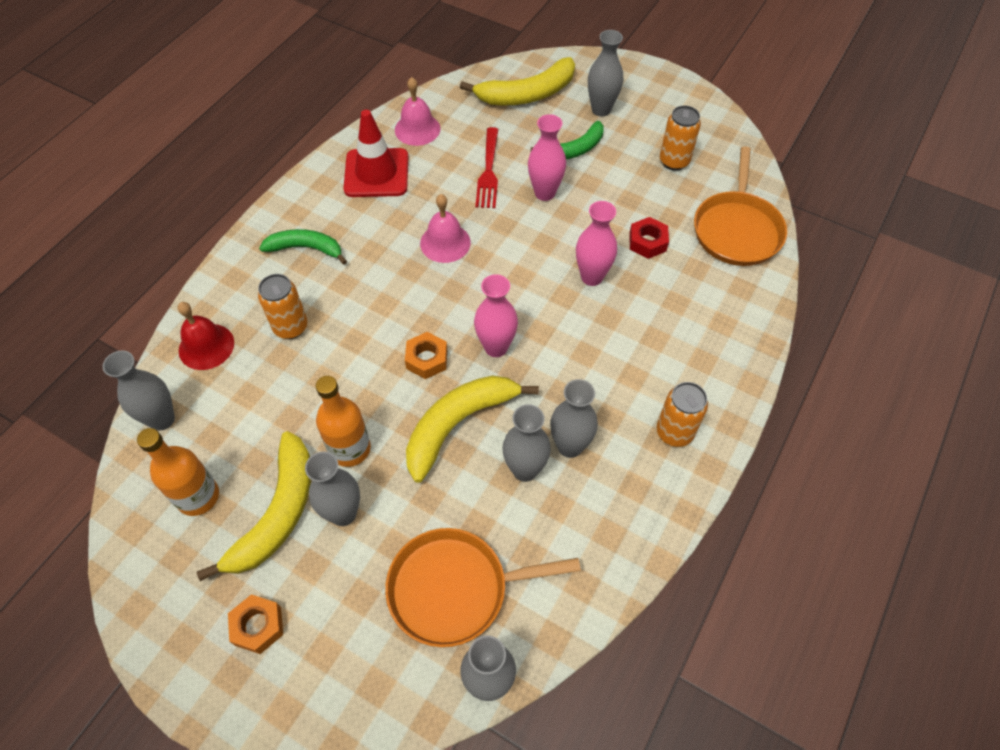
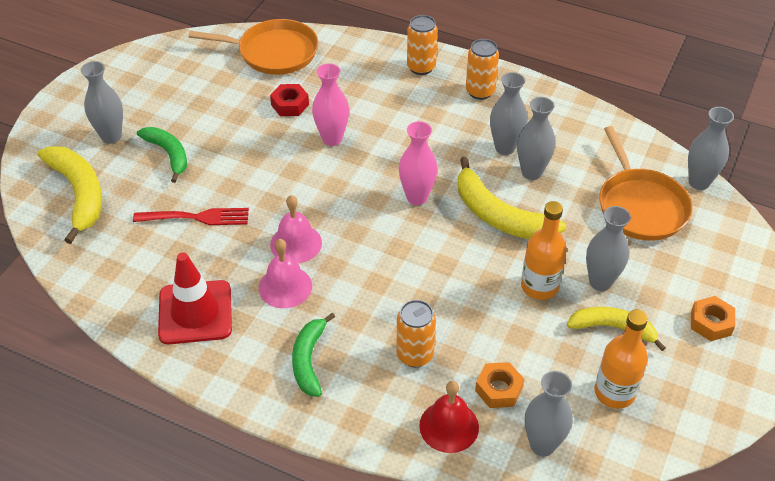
camera: 95 degrees left, 10 degrees down
yellow banana [197,431,311,581] -> yellow banana [567,307,666,351], size x0.65
pink bell [395,77,440,146] -> pink bell moved to [259,239,312,308]
orange nut [405,332,447,379] -> orange nut moved to [475,362,524,408]
pink vase [528,114,566,201] -> none
orange can [660,106,701,171] -> orange can moved to [407,15,438,75]

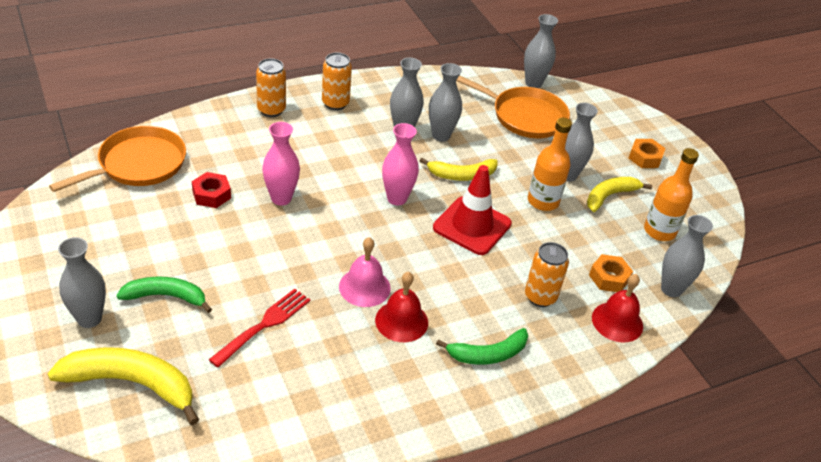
camera: 55 degrees left, 5 degrees down
red traffic cone [158,252,232,344] -> red traffic cone moved to [433,165,512,255]
pink bell [259,239,312,308] -> red bell [375,272,428,342]
green banana [292,313,335,397] -> green banana turned 60 degrees counterclockwise [436,328,528,365]
yellow banana [458,157,566,239] -> yellow banana [420,158,497,181], size x0.65

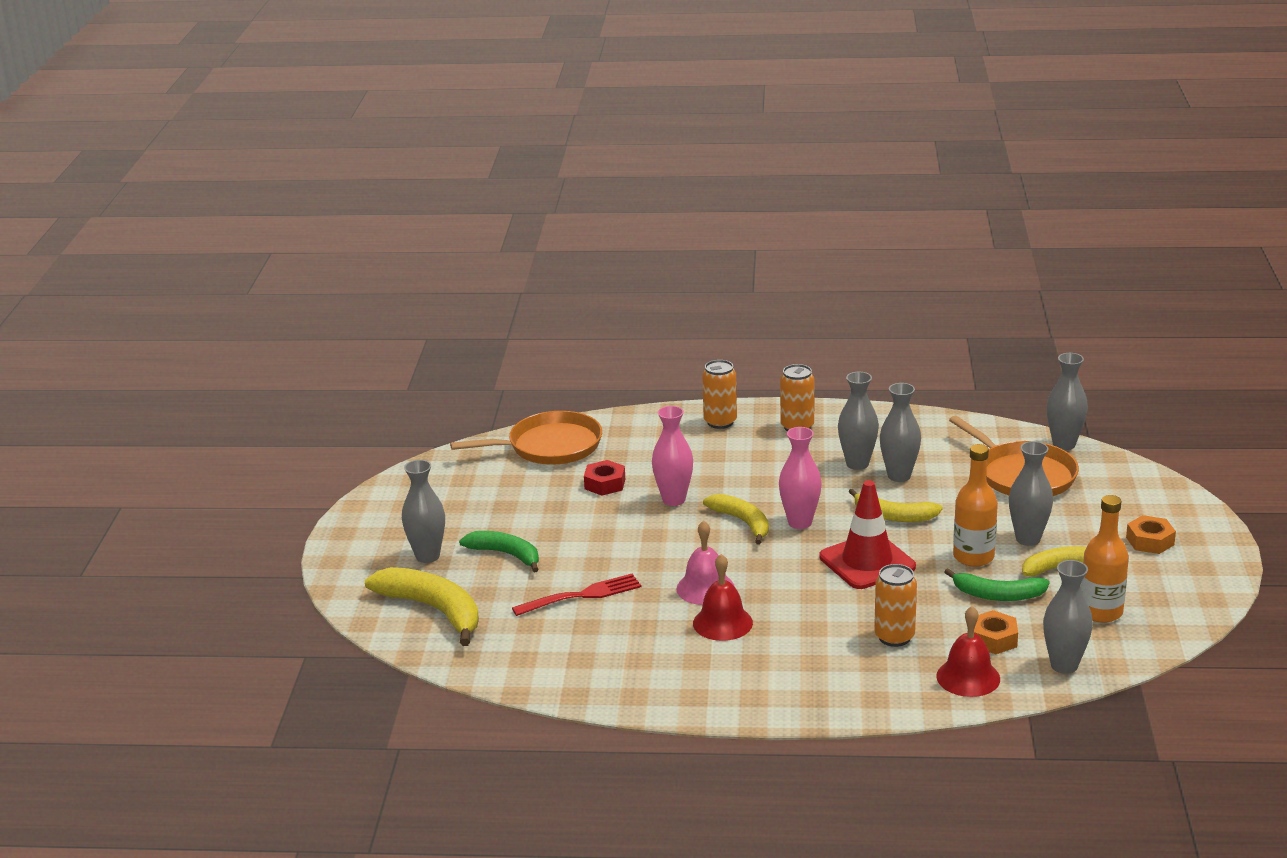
camera: 35 degrees right, 15 degrees down
green banana [436,328,528,365] -> green banana moved to [944,568,1050,601]
none -> yellow banana [703,494,769,545]

